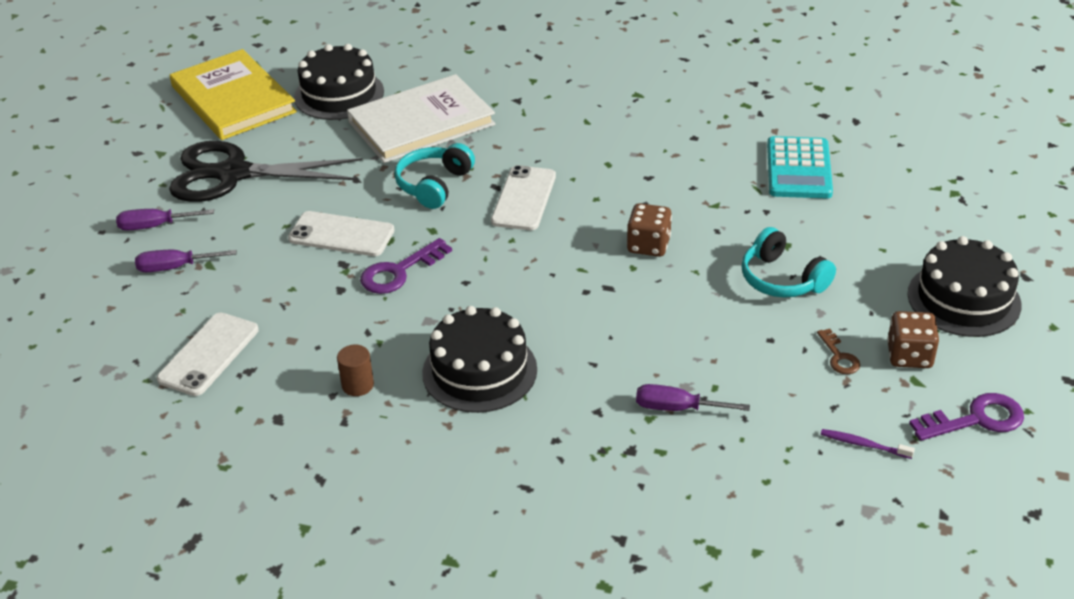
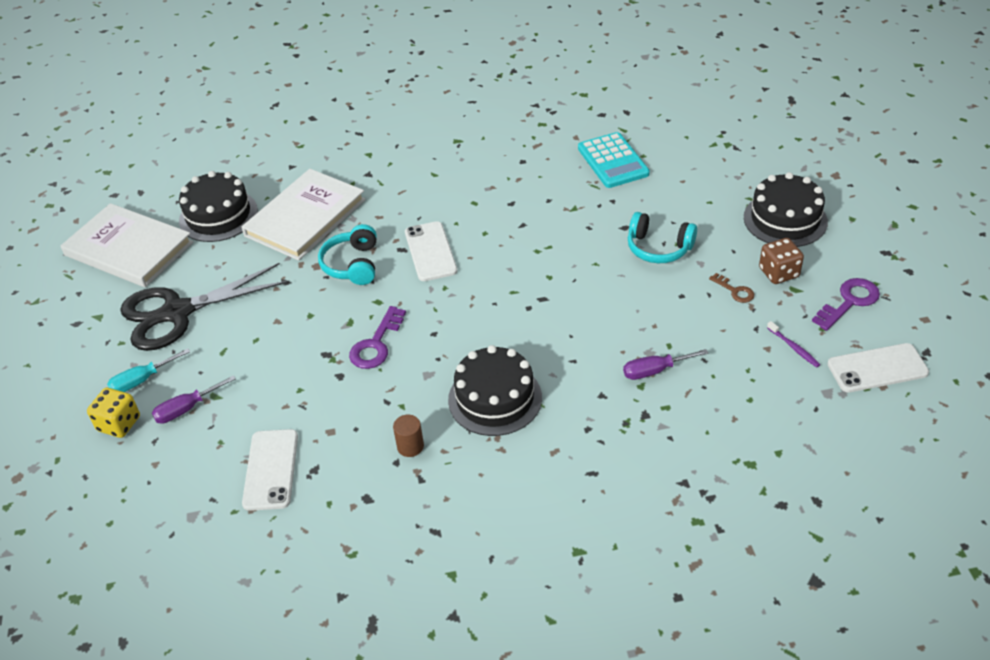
camera: 25 degrees left, 5 degrees up
purple screwdriver [116,209,214,230] -> turquoise screwdriver [107,349,190,392]
yellow book [170,49,297,140] -> white book [61,203,193,287]
white phone [288,211,395,256] -> white phone moved to [827,343,929,393]
brown dice [627,203,672,257] -> none
purple toothbrush [821,429,915,459] -> purple toothbrush turned 120 degrees counterclockwise [767,321,820,368]
none -> yellow dice [87,388,140,438]

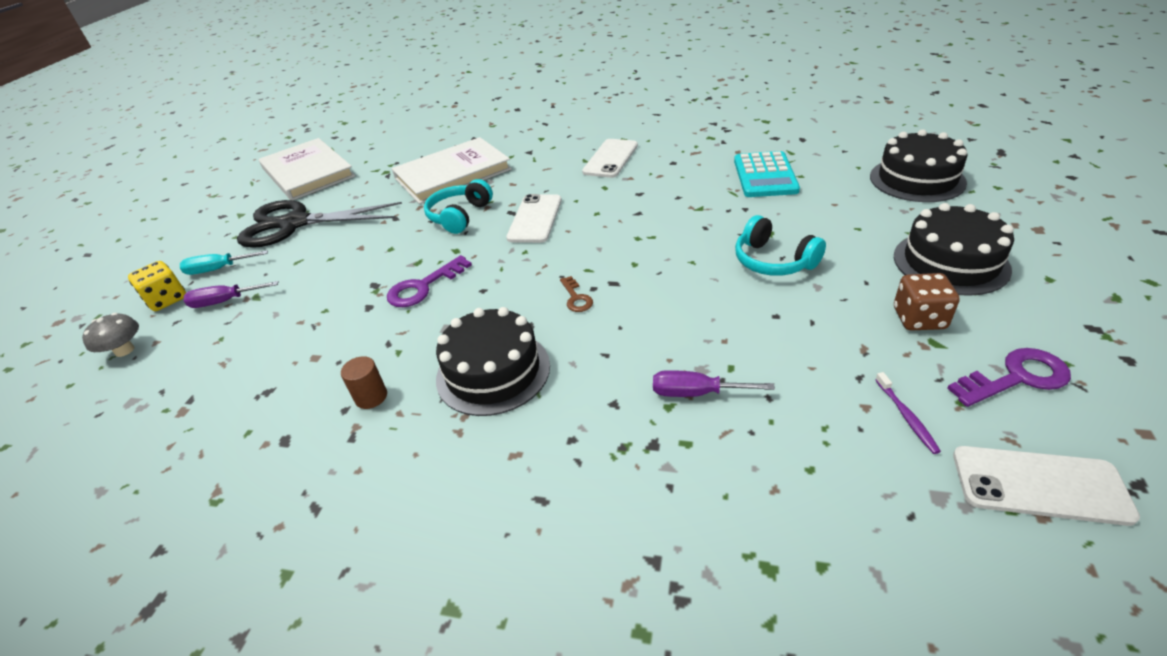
camera: 25 degrees right, 5 degrees down
black cake [179,171,258,242] -> black cake moved to [870,129,968,202]
white phone [242,429,298,511] -> white phone moved to [582,139,638,178]
brown key [709,273,754,303] -> brown key moved to [560,276,593,312]
none -> grey mushroom [82,313,139,357]

